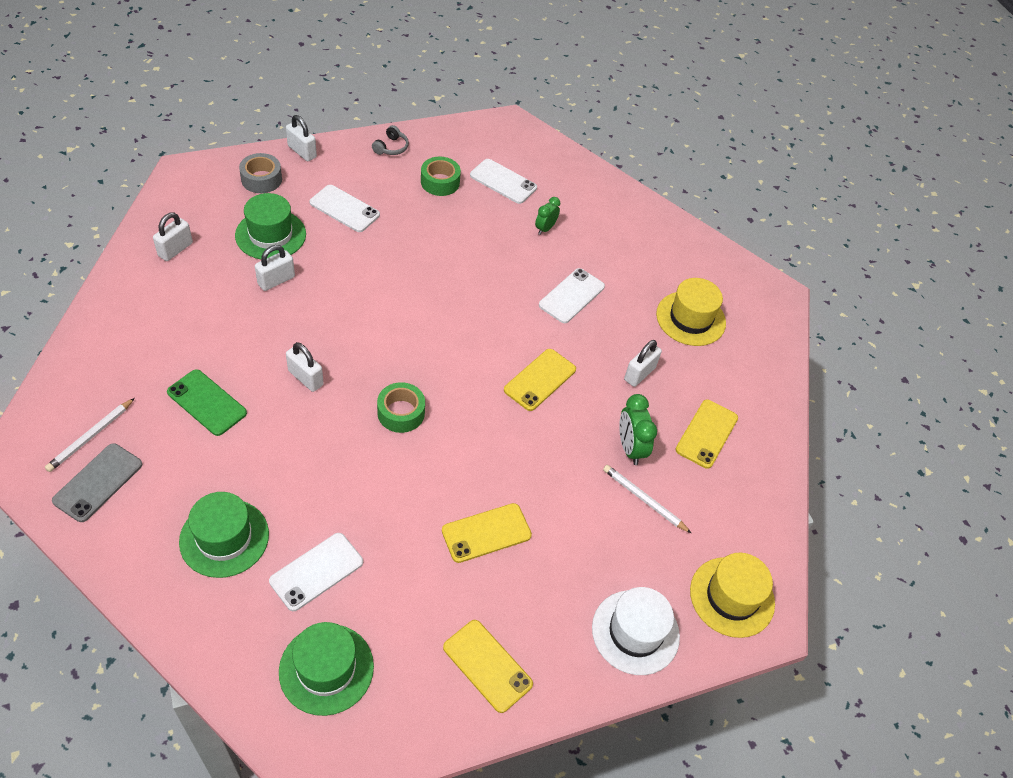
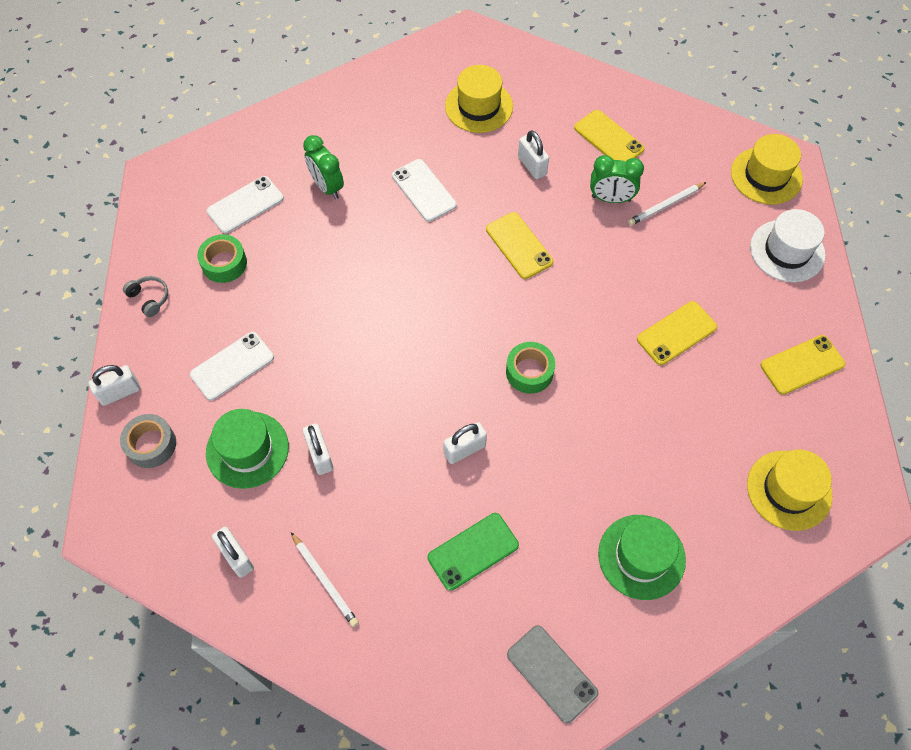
camera: 65 degrees left, 10 degrees up
white pencil [45,398,135,472] -> white pencil moved to [291,532,359,627]
white phone [269,533,363,611] -> none
green hat [279,622,374,716] -> yellow hat [747,449,833,531]
yellow phone [442,503,532,563] -> yellow phone turned 60 degrees clockwise [637,301,717,365]
green clock [535,197,560,235] -> green clock [303,135,344,199], size x1.54

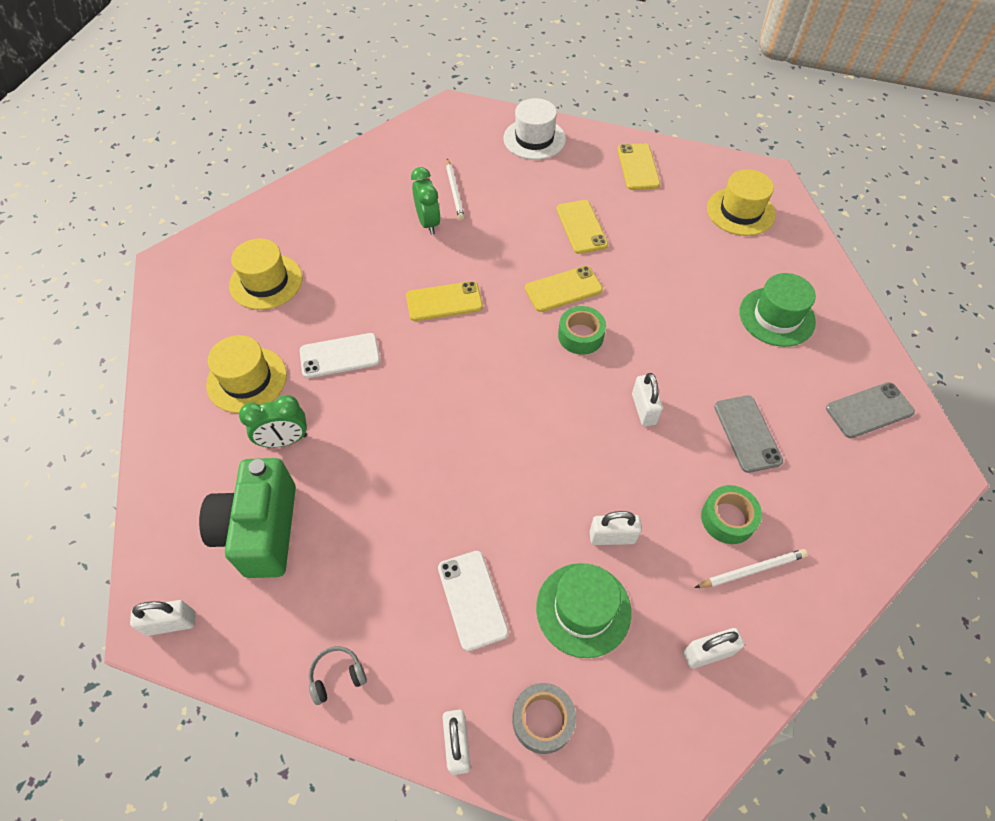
camera: 70 degrees left, 5 degrees down
green tape [197,234,247,283] -> green tape moved to [701,485,762,544]
white phone [207,176,284,234] -> green camera [199,458,296,578]
green phone [428,513,519,591] -> grey phone [714,396,783,473]
white padlock [518,130,549,179] -> white padlock moved to [130,600,195,636]
yellow phone [574,110,645,161] -> yellow phone moved to [525,266,603,312]
green clock [590,155,644,203] -> green clock turned 45 degrees counterclockwise [411,167,441,235]
yellow hat [731,134,803,204] -> yellow hat moved to [206,335,287,413]

